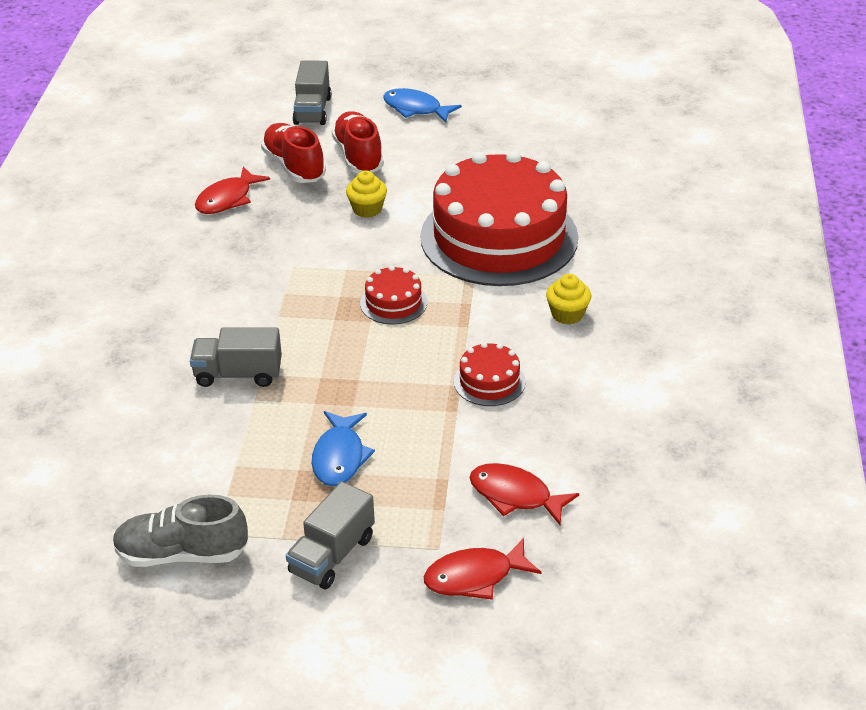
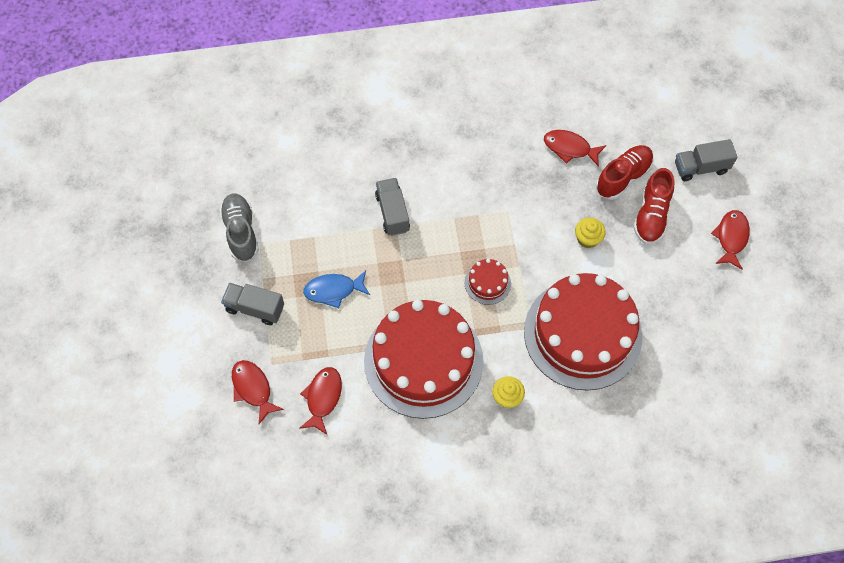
camera: 75 degrees right, 25 degrees up
red shoe [332,111,384,173] -> red shoe turned 135 degrees clockwise [633,168,674,244]
blue fish [383,88,462,123] -> red fish [711,210,750,270]
red cake [454,342,526,406] -> red cake [364,300,483,419], size x2.47

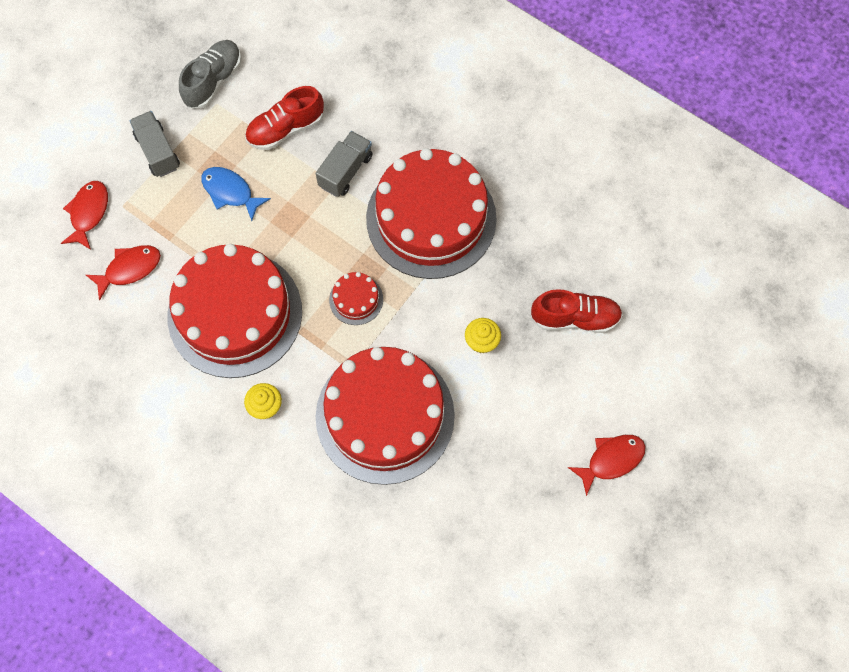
camera: 45 degrees right, 5 degrees up
red fish [544,130,606,167] -> none
red shoe [633,168,674,244] -> red shoe moved to [245,86,324,150]
grey truck [675,139,737,181] -> none
none -> red cake [366,148,497,279]

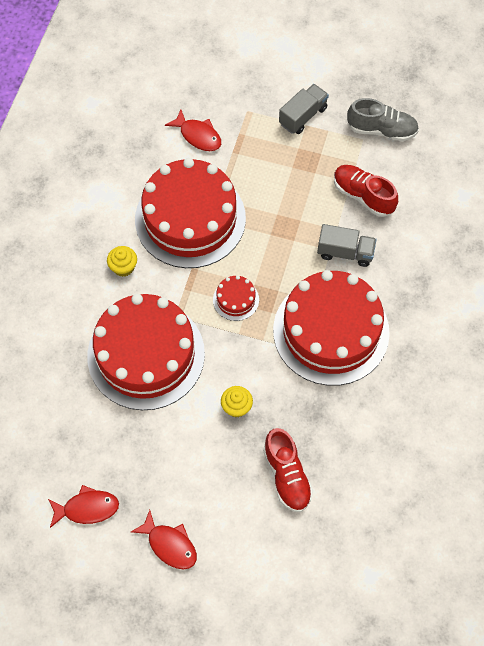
camera: 70 degrees right, 5 degrees down
red fish [61,181,108,250] -> red fish moved to [48,485,119,528]
blue fish [201,167,271,221] -> none

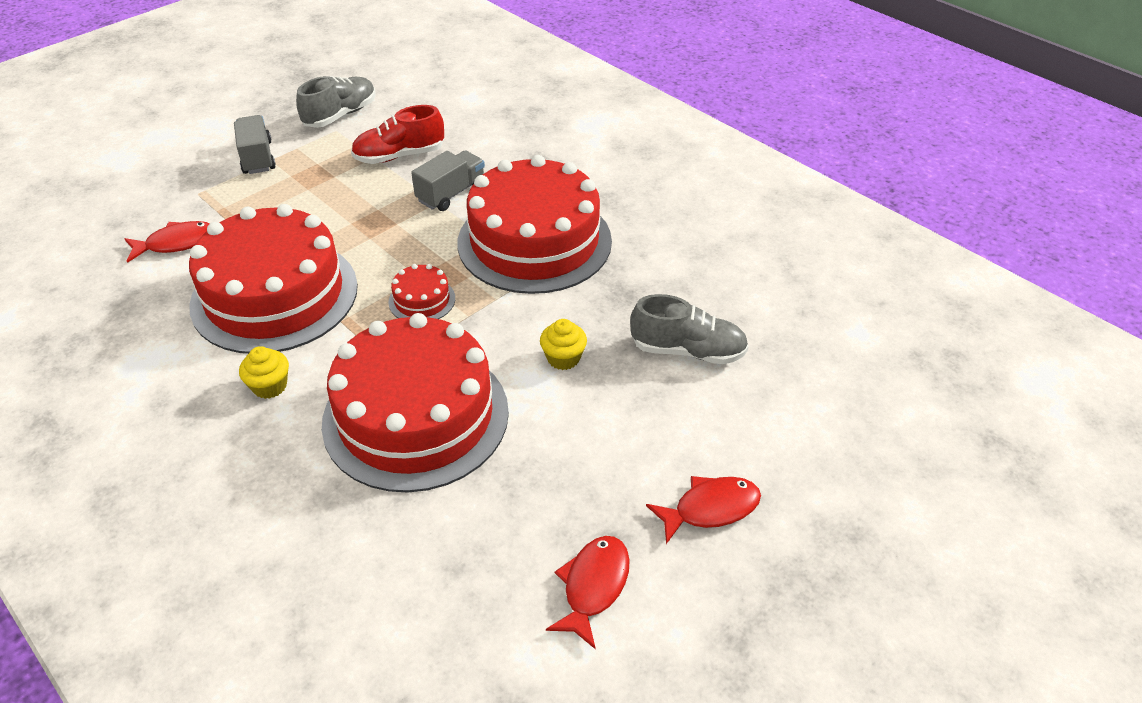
camera: 60 degrees left, 20 degrees down
red shoe [263,428,313,512] -> grey shoe [630,294,749,364]

